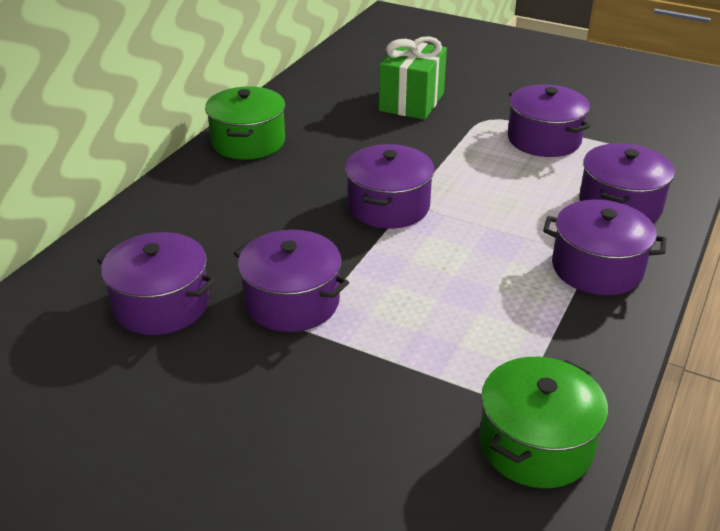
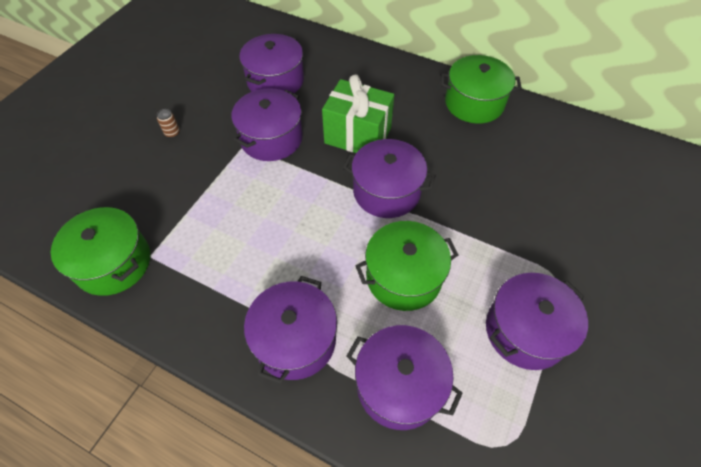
camera: 90 degrees right, 20 degrees up
green gift [379,36,447,120] -> green gift moved to [322,75,394,153]
none -> brown can [157,109,180,138]
none -> green pot [355,221,458,311]

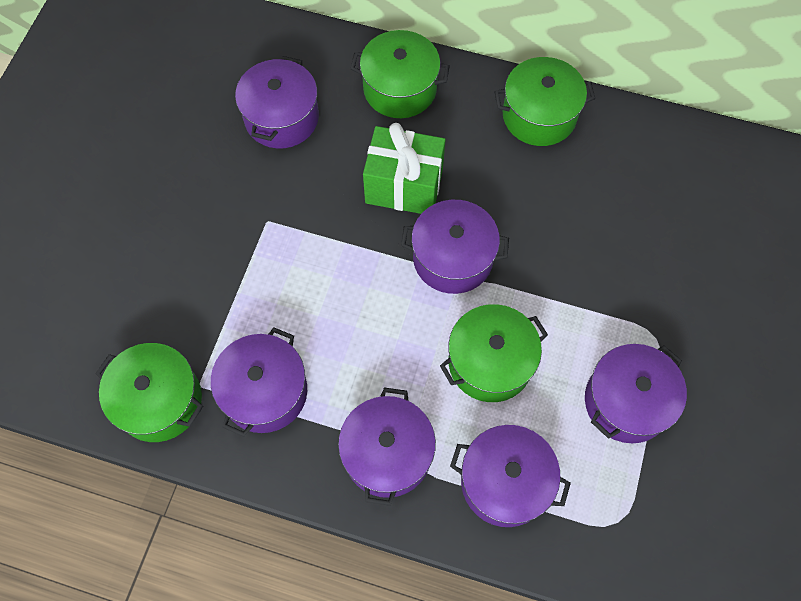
camera: 10 degrees left, 10 degrees up
brown can [157,109,180,138] -> none
purple pot [231,88,303,161] -> purple pot moved to [211,327,307,437]
none -> green pot [351,30,450,118]

